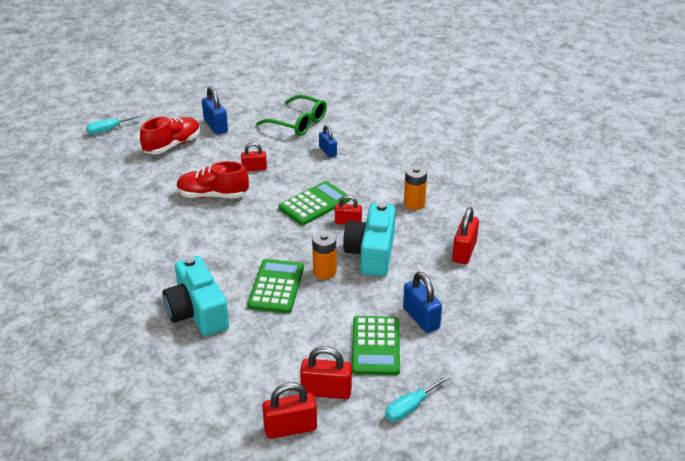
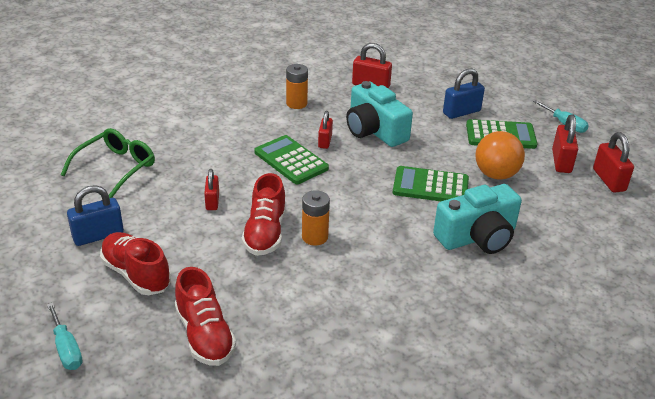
camera: 90 degrees left, 0 degrees up
orange battery [312,231,336,279] -> orange battery moved to [302,190,330,246]
blue padlock [319,125,337,158] -> none
turquoise camera [343,202,396,276] -> turquoise camera turned 45 degrees clockwise [346,81,413,147]
none -> red shoe [175,267,236,366]
none -> orange ball [475,131,525,180]

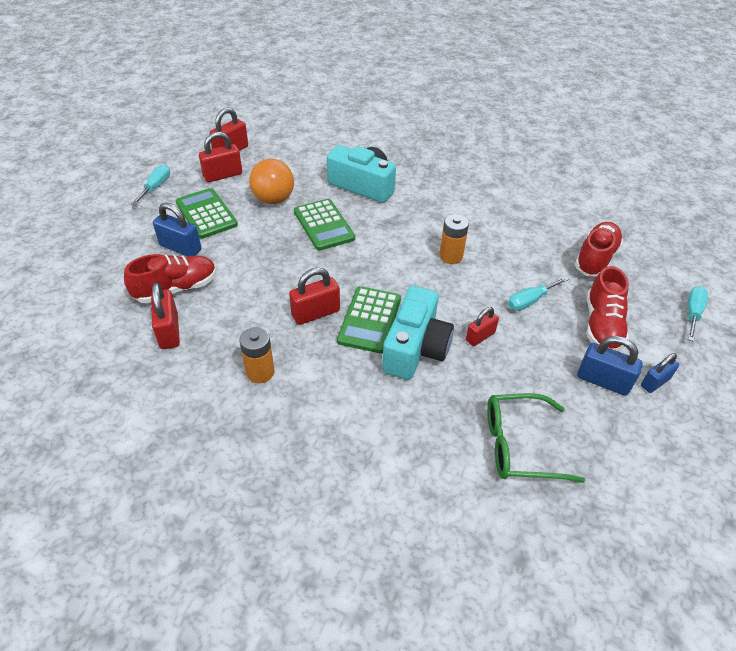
camera: 125 degrees left, 10 degrees up
red shoe [242,173,286,256] -> red shoe moved to [124,254,216,303]
red padlock [318,111,333,149] -> red padlock [289,268,340,325], size x1.51
turquoise camera [346,81,413,147] -> turquoise camera moved to [382,286,454,380]
none -> turquoise screwdriver [508,276,569,311]
none -> blue padlock [641,353,679,393]

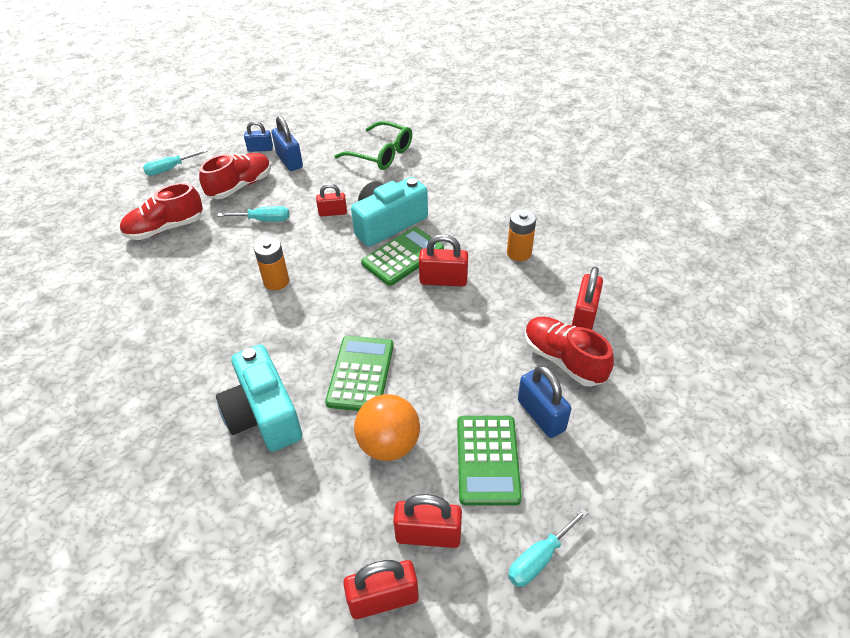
camera: 145 degrees left, 0 degrees up
red shoe [124,254,216,303] -> red shoe turned 45 degrees clockwise [525,317,614,387]

